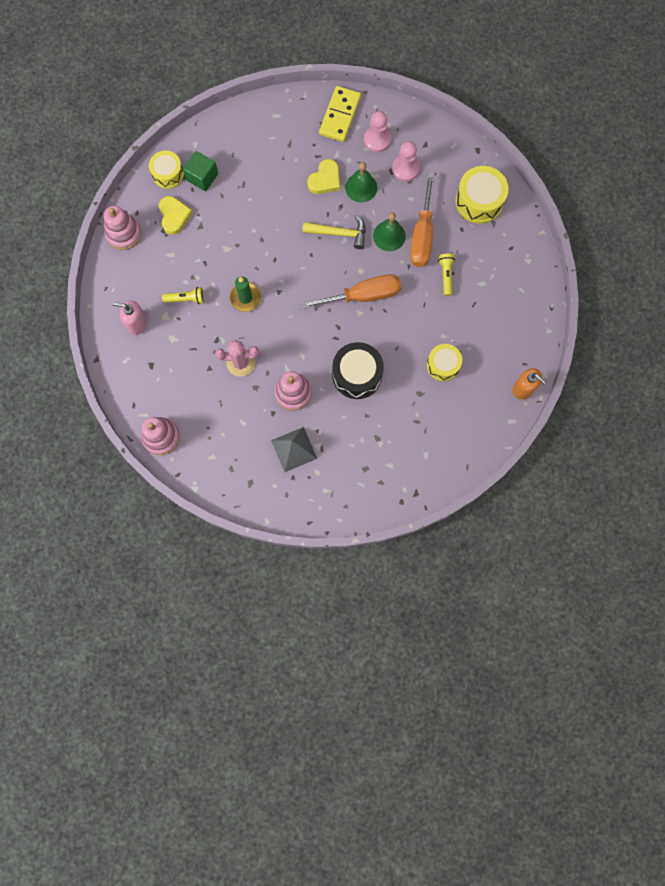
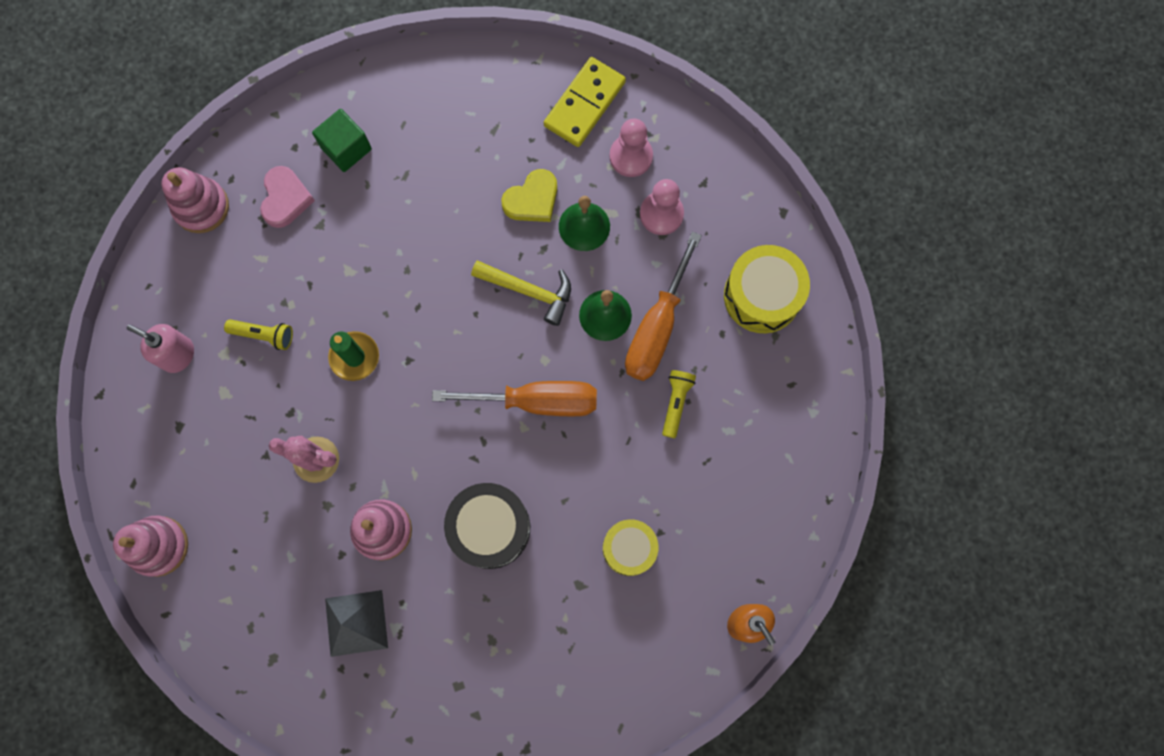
camera: 15 degrees right, 0 degrees up
yellow drum [149,151,184,189] -> none
yellow heart [159,196,193,235] -> pink heart [260,166,315,228]

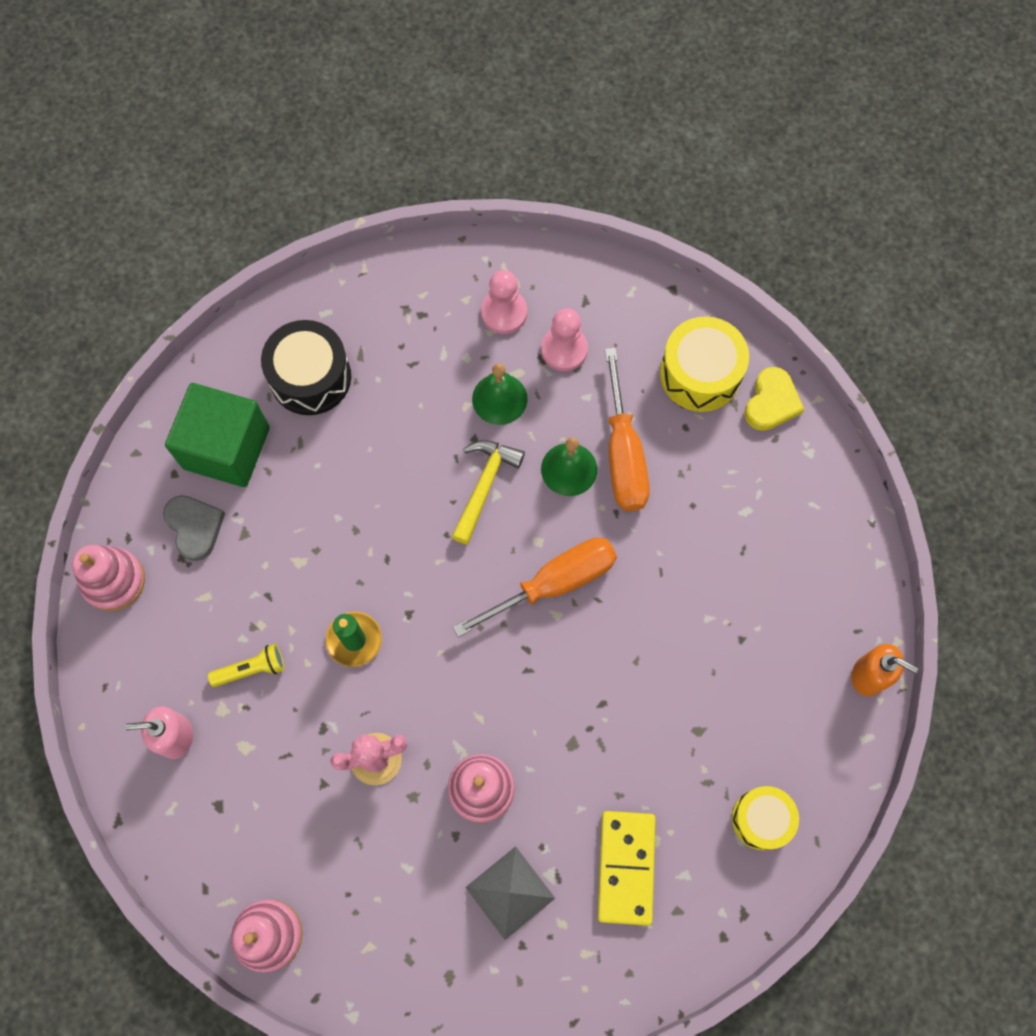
camera: 30 degrees left, 5 degrees down
pink heart [260,166,315,228] -> grey heart [163,495,225,561]
green cube [312,109,372,172] -> green cube [165,383,270,487], size x1.68
black drum [444,483,530,569] -> black drum moved to [261,320,351,415]
yellow hammer [471,261,571,326] -> yellow hammer turned 60 degrees counterclockwise [451,440,525,544]
yellow heart [501,169,557,222] -> yellow heart moved to [744,367,804,431]
yellow domino [544,57,626,147] -> yellow domino moved to [598,811,656,926]
yellow drum [603,519,658,576] -> yellow drum moved to [732,786,799,850]
yellow flashlight [662,370,696,438] -> none

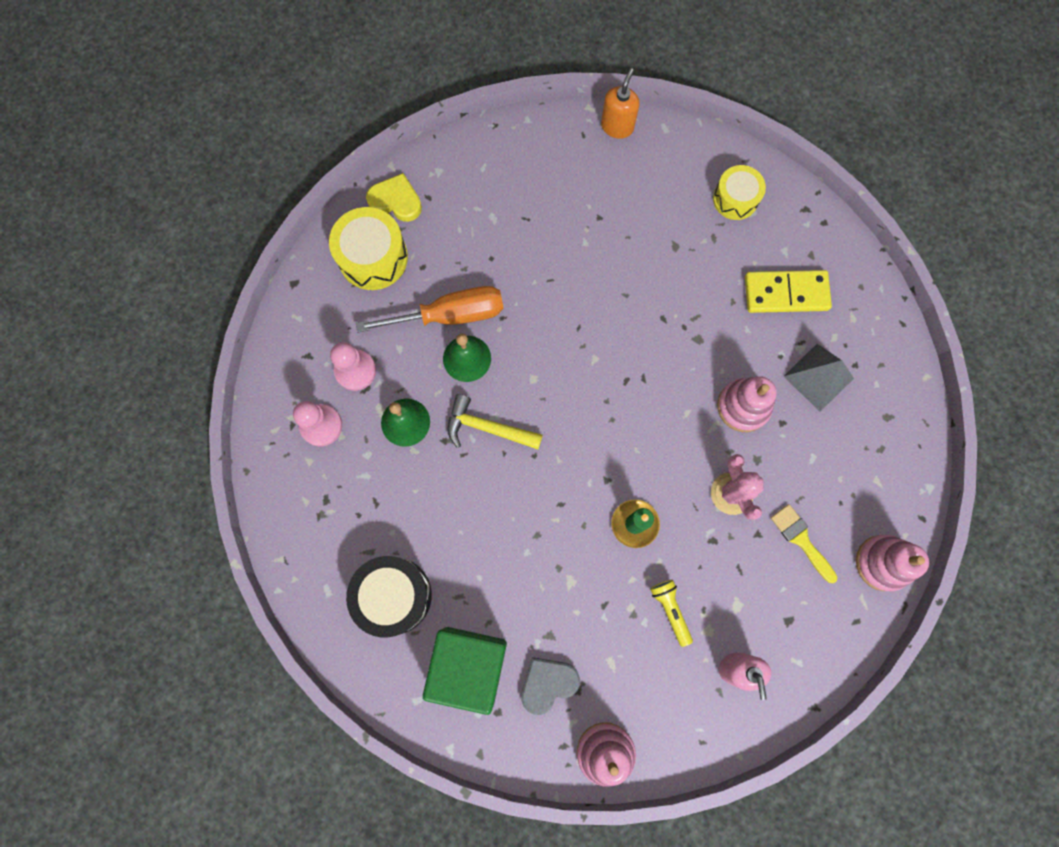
camera: 95 degrees left, 5 degrees up
orange screwdriver [453,537,617,637] -> none
none -> yellow brush [771,504,838,583]

